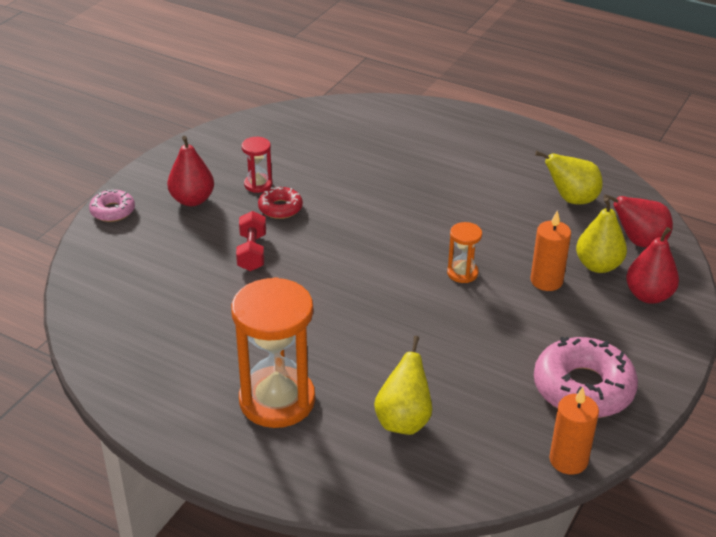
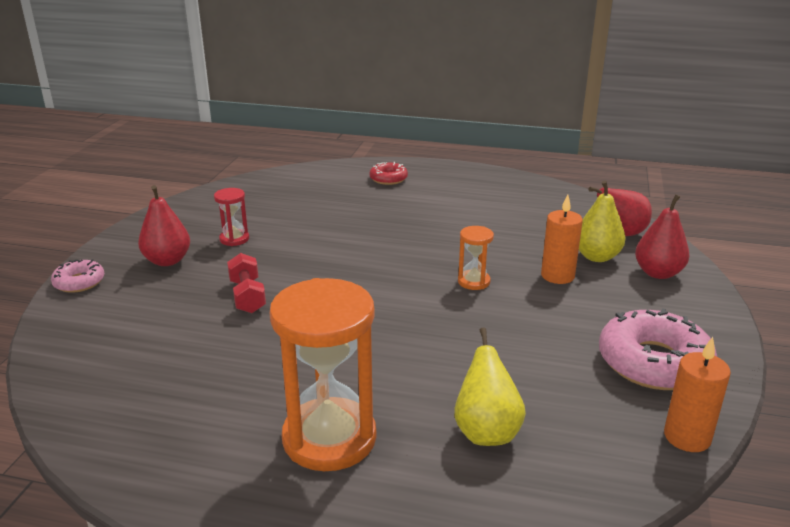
camera: 15 degrees left, 10 degrees down
red donut [258,187,303,219] -> red donut moved to [369,162,408,185]
yellow pear [535,151,603,205] -> none

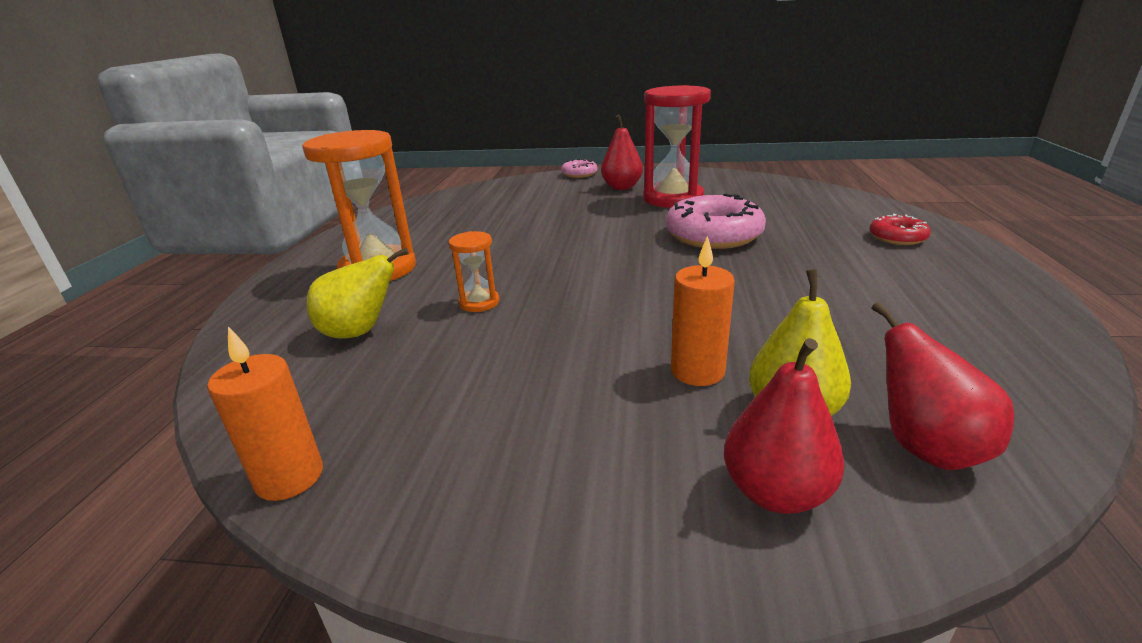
camera: 85 degrees right, 0 degrees up
red hourglass [214,188,249,246] -> red hourglass [643,85,711,208], size x2.15
red dumbbell [227,253,266,313] -> none
orange hourglass [458,226,494,290] -> orange hourglass moved to [449,231,499,312]
pink donut [599,309,717,390] -> pink donut moved to [665,194,766,249]

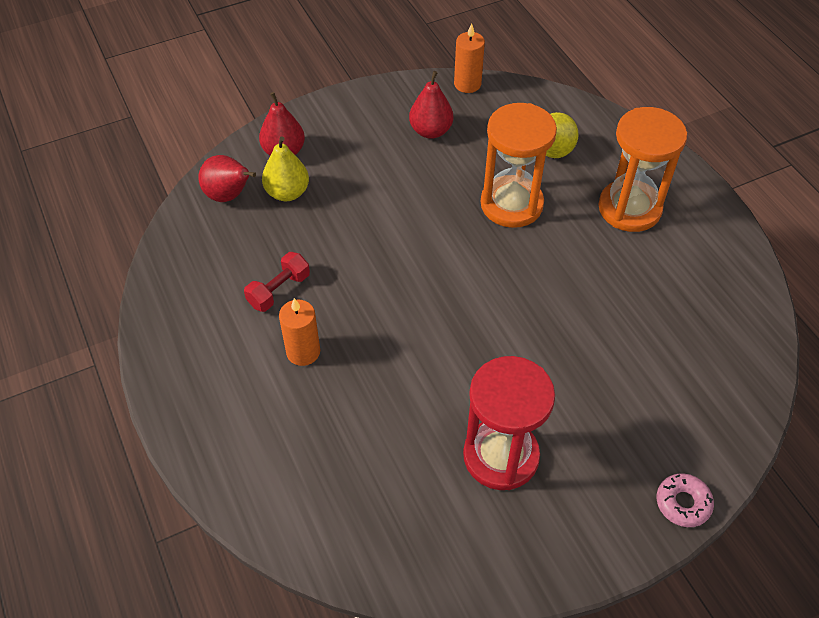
camera: 145 degrees right, 25 degrees up
orange hourglass [449,231,499,312] -> orange hourglass [481,103,557,228], size x2.15
red pear [601,115,643,190] -> red pear moved to [409,71,453,139]
pink donut [665,194,766,249] -> none
orange candle [671,236,735,386] -> orange candle moved to [279,298,320,366]
red donut [869,214,931,245] -> none
none -> red dumbbell [244,252,310,312]

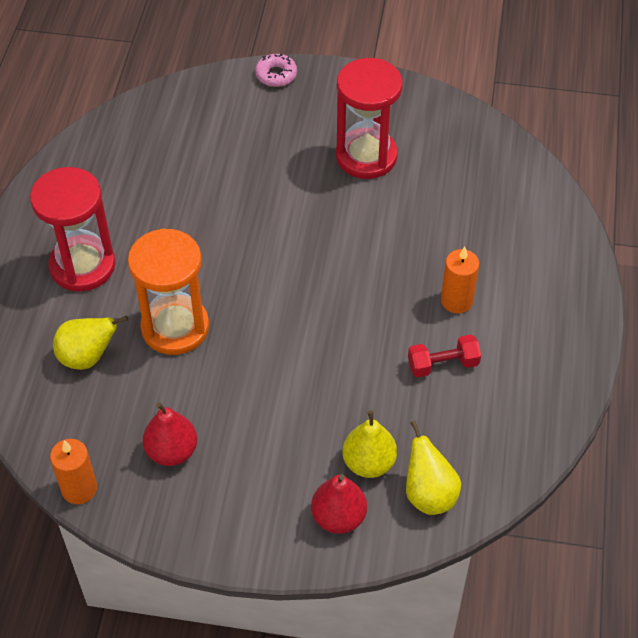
camera: 145 degrees left, 0 degrees up
red pear [198,155,256,202] -> yellow pear [406,420,461,515]
orange hourglass [598,107,687,232] -> red hourglass [30,167,116,291]

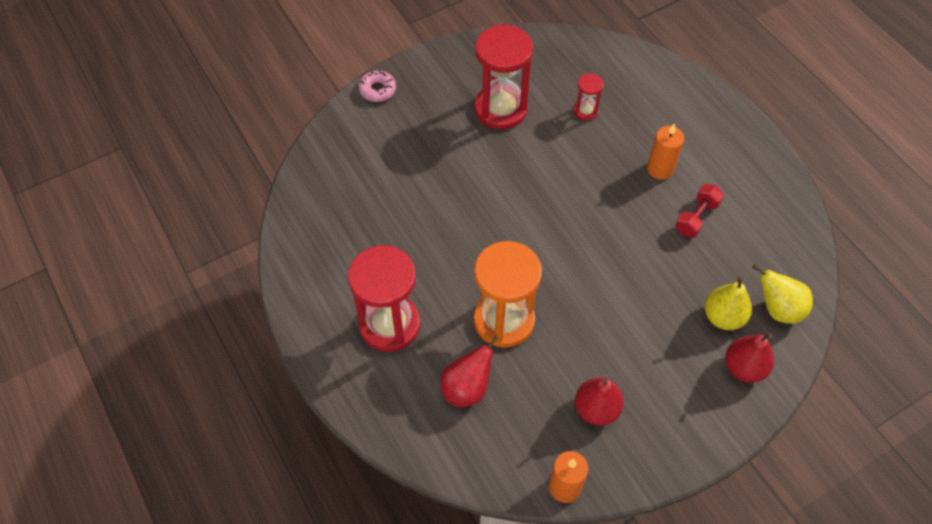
camera: 40 degrees left, 5 degrees up
yellow pear [53,315,128,370] -> red pear [440,335,499,407]
none -> red hourglass [574,73,604,121]

